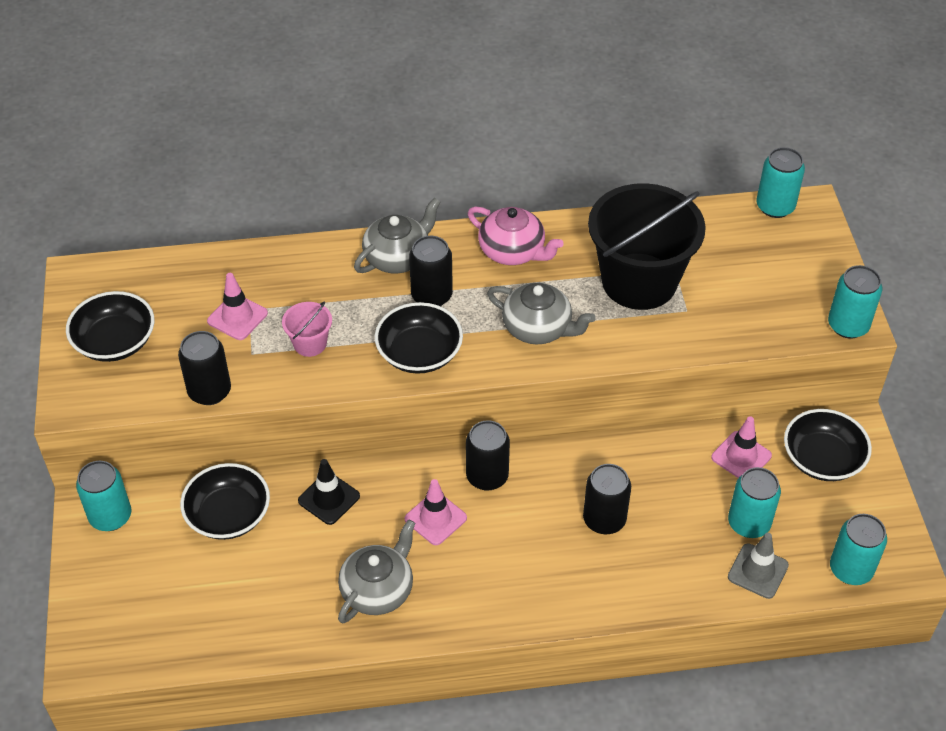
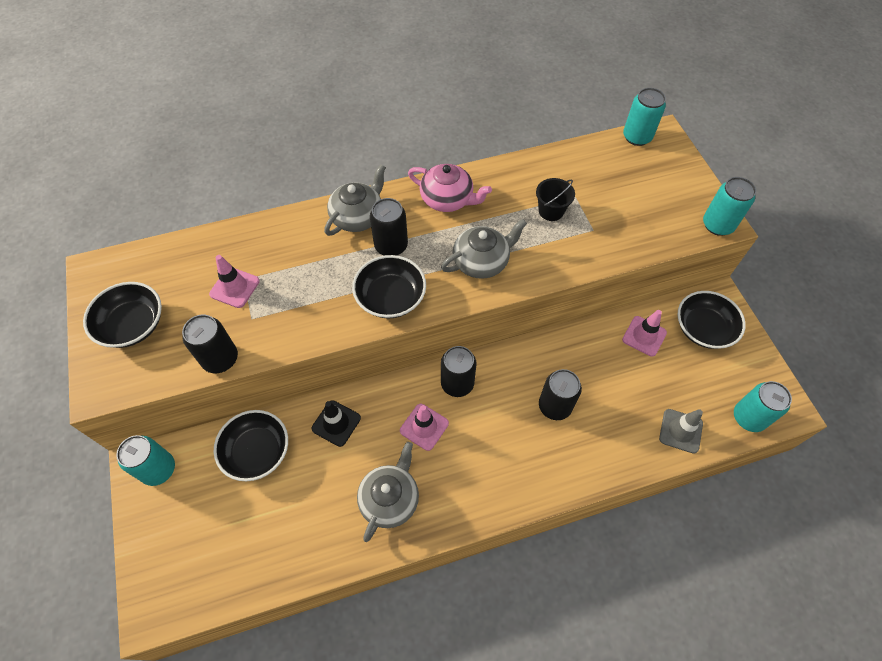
camera: 10 degrees left, 10 degrees up
pink bucket [282,301,332,357] -> none
grey teapot [487,283,596,344] -> grey teapot turned 45 degrees counterclockwise [441,219,527,279]
black bucket [588,183,706,310] -> black bucket [536,178,575,221], size x0.42
turquoise can [728,467,781,538] -> none

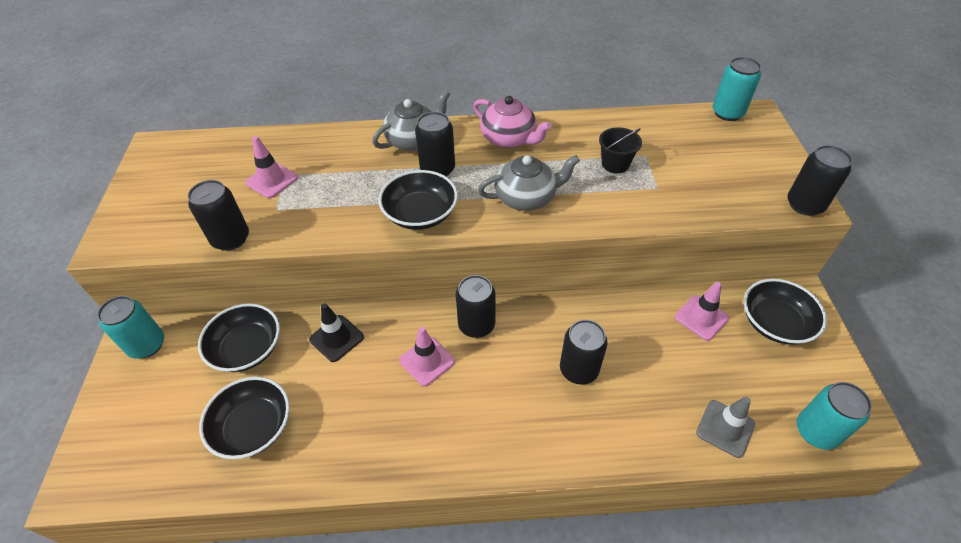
camera: 15 degrees right, 10 degrees down
black bowl [83,282,162,348] -> black bowl moved to [199,377,290,459]
grey teapot [357,442,419,542] -> none
turquoise can [703,177,756,236] -> black can [787,145,853,216]

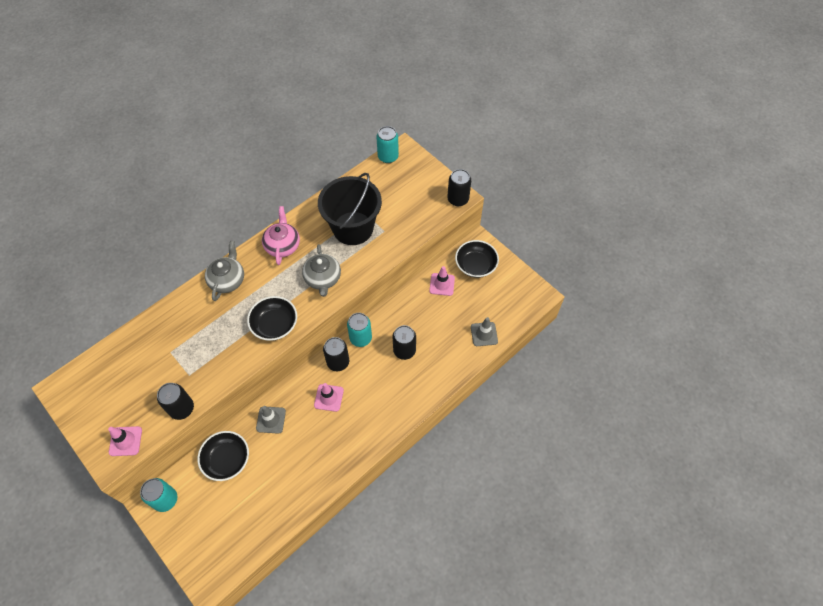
camera: 40 degrees left, 10 degrees up
black bowl [199,377,290,459] -> none
pink traffic cone [245,136,298,198] -> pink traffic cone moved to [108,426,142,456]
black traffic cone [309,303,364,362] -> grey traffic cone [256,406,286,434]
black can [415,112,455,176] -> none
pink teapot [473,96,552,148] -> pink teapot turned 90 degrees counterclockwise [262,206,300,265]
grey teapot [478,155,580,211] -> grey teapot turned 135 degrees clockwise [302,244,341,297]
black bucket [599,127,642,173] -> black bucket [318,173,382,245], size x2.35
turquoise can [797,382,872,450] -> turquoise can moved to [347,313,372,347]

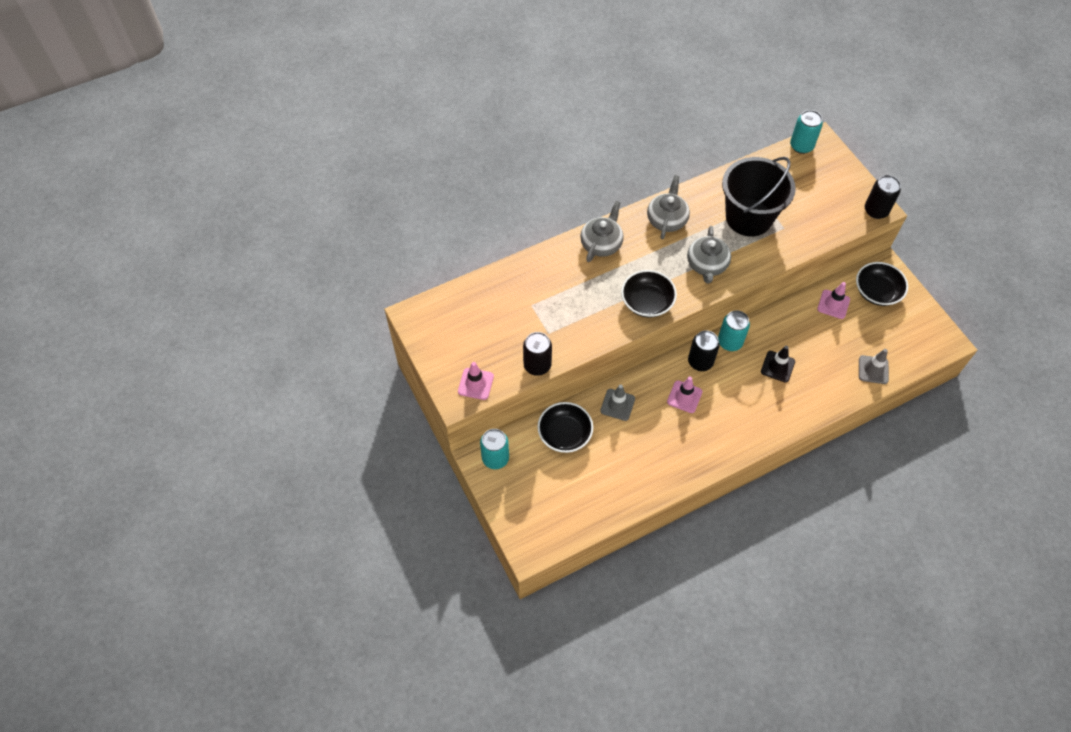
camera: 15 degrees right, 0 degrees up
pink teapot [262,206,300,265] -> grey teapot [647,175,690,239]
black can [393,325,416,360] -> black traffic cone [761,346,795,383]

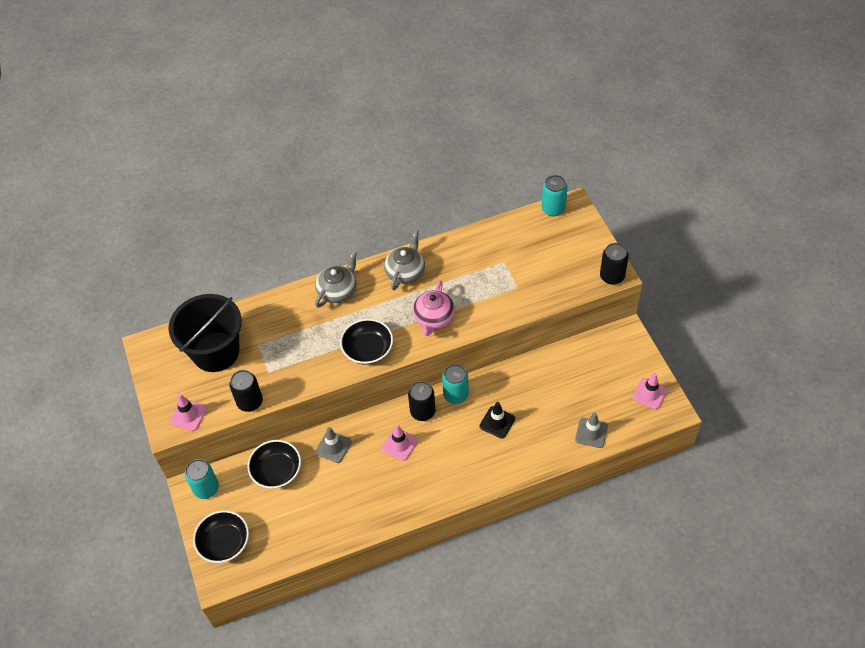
camera: 10 degrees right, 5 degrees down
grey teapot [687,226,731,283] -> pink teapot [413,281,455,336]
black bucket [722,157,796,236] -> black bucket moved to [168,294,242,372]
pink traffic cone [817,282,850,319] -> pink traffic cone moved to [632,373,667,409]
black bowl [856,262,908,306] -> black bowl moved to [193,510,249,563]

